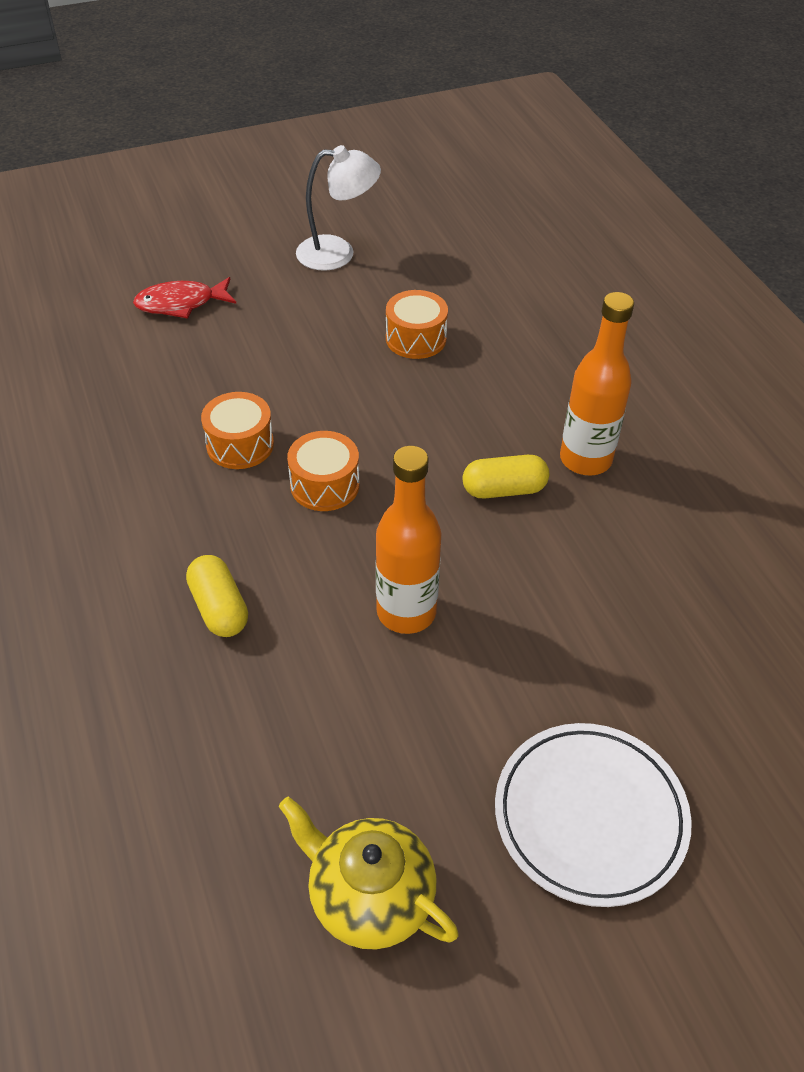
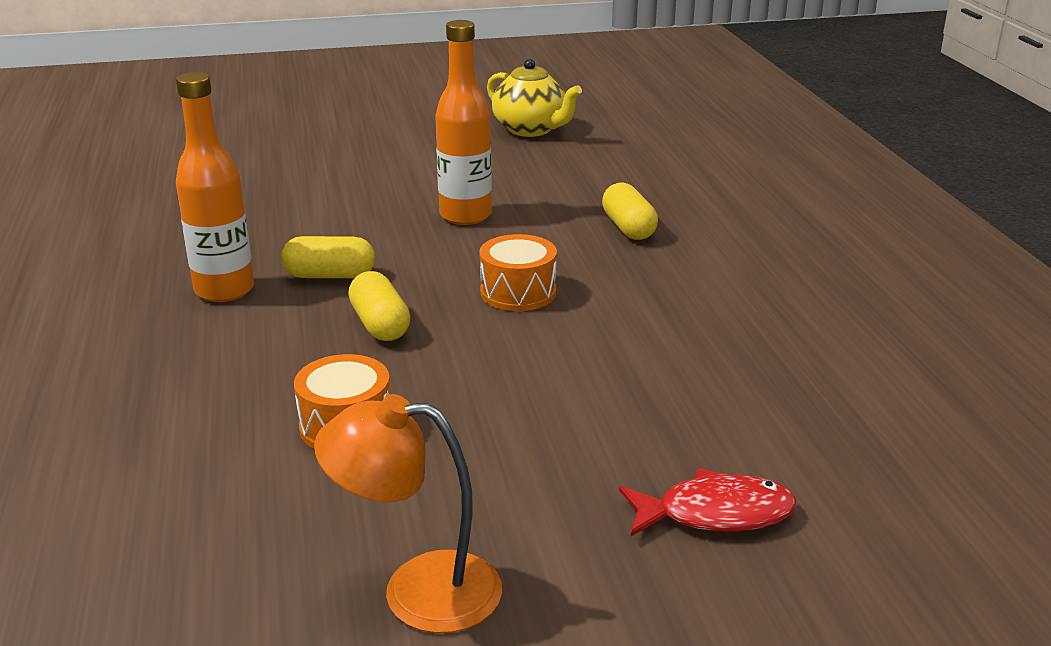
camera: 170 degrees left, 20 degrees down
orange drum [201,392,274,469] -> none
white lamp [296,145,381,271] -> orange lamp [314,394,502,633]
white plate [495,723,692,907] -> none
none -> yellow capsule [348,271,410,341]

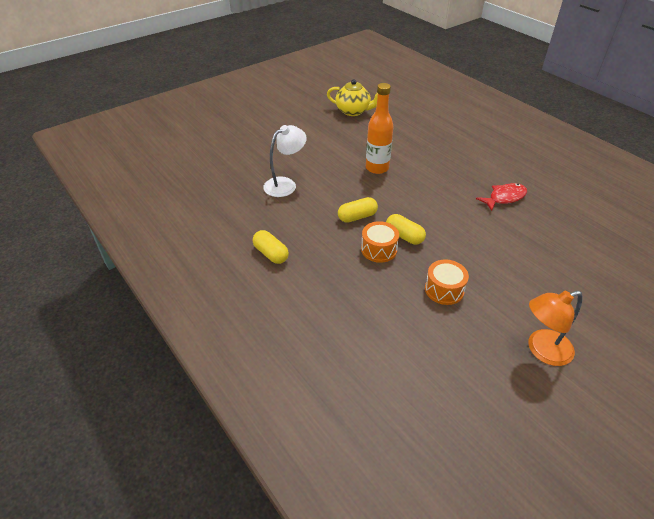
camera: 25 degrees left, 15 degrees up
orange bottle [176,72,254,302] -> none
orange drum [479,234,557,311] -> orange drum moved to [361,221,399,263]
yellow capsule [602,183,658,240] -> yellow capsule moved to [253,230,289,264]
red fish [619,468,797,536] -> red fish moved to [476,183,527,211]
none -> white lamp [263,125,307,197]

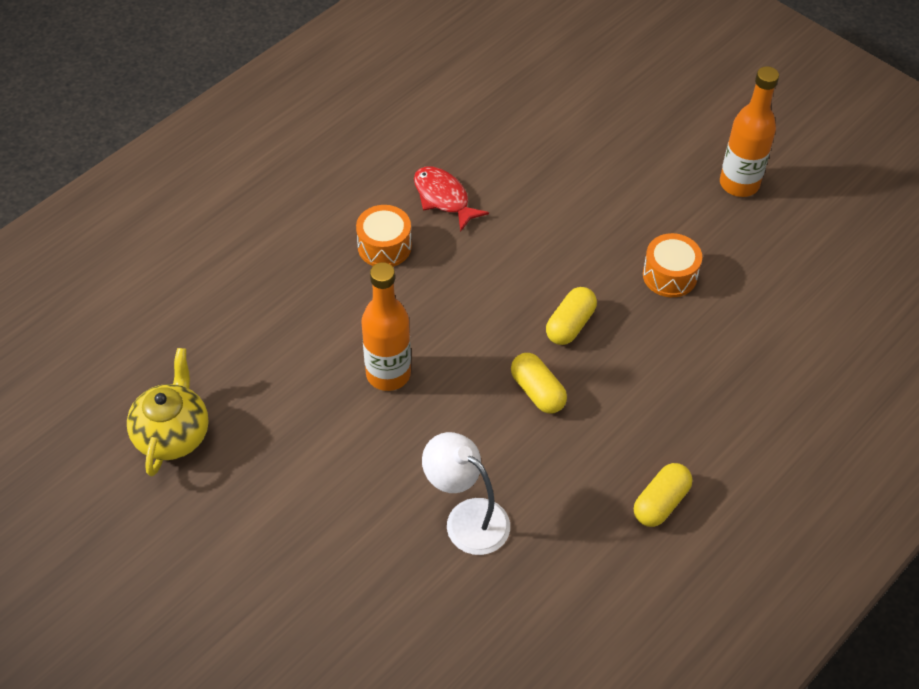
camera: 100 degrees left, 10 degrees up
orange drum [361,221,399,263] -> orange drum moved to [356,205,412,267]
orange lamp [528,291,583,366] -> orange bottle [720,66,779,197]

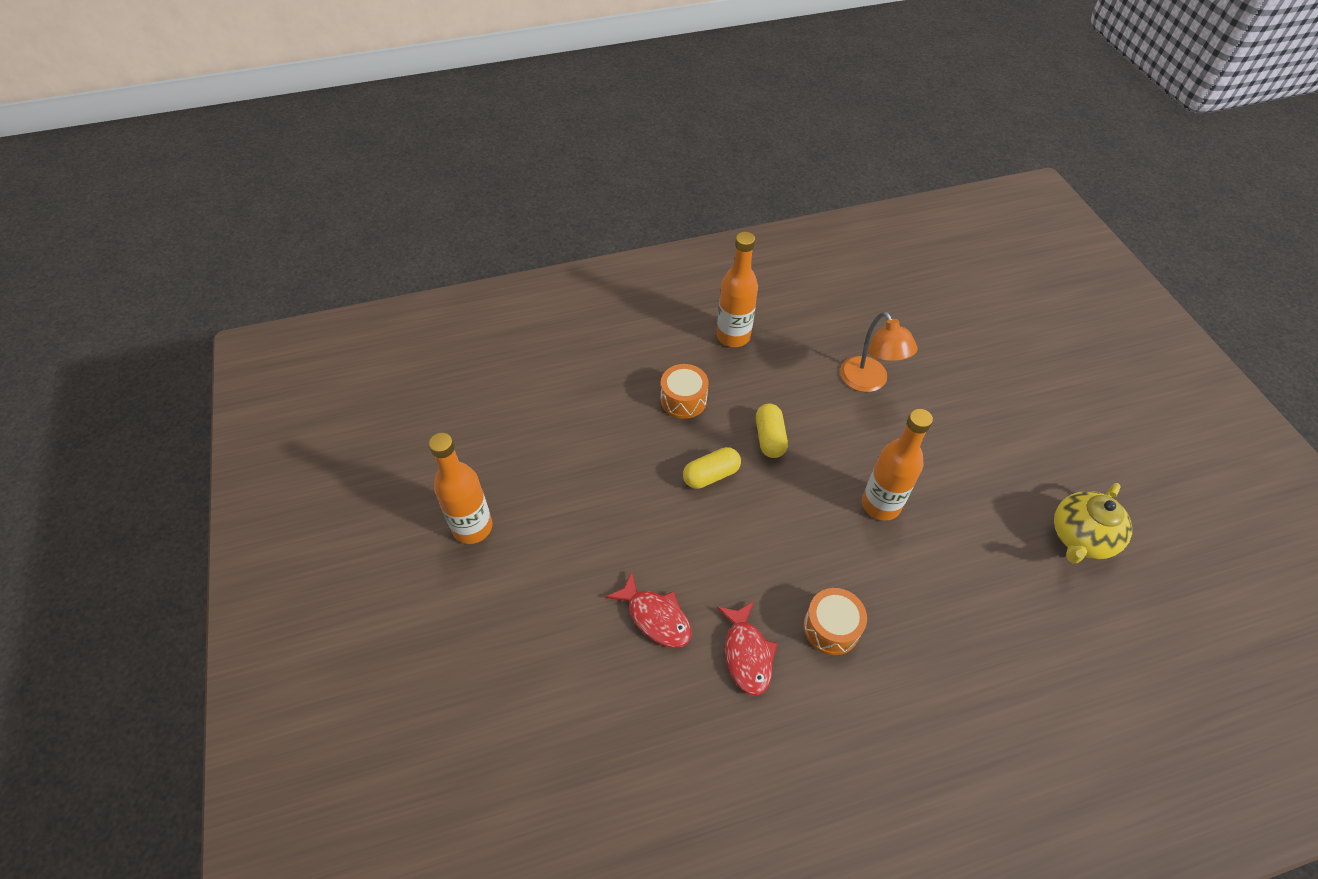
camera: 150 degrees left, 0 degrees up
white lamp [422,432,510,555] -> orange lamp [840,312,918,392]
yellow capsule [634,463,692,527] -> orange bottle [717,232,758,347]
orange drum [643,233,702,297] -> orange drum moved to [660,364,709,419]
none -> red fish [605,571,691,648]

